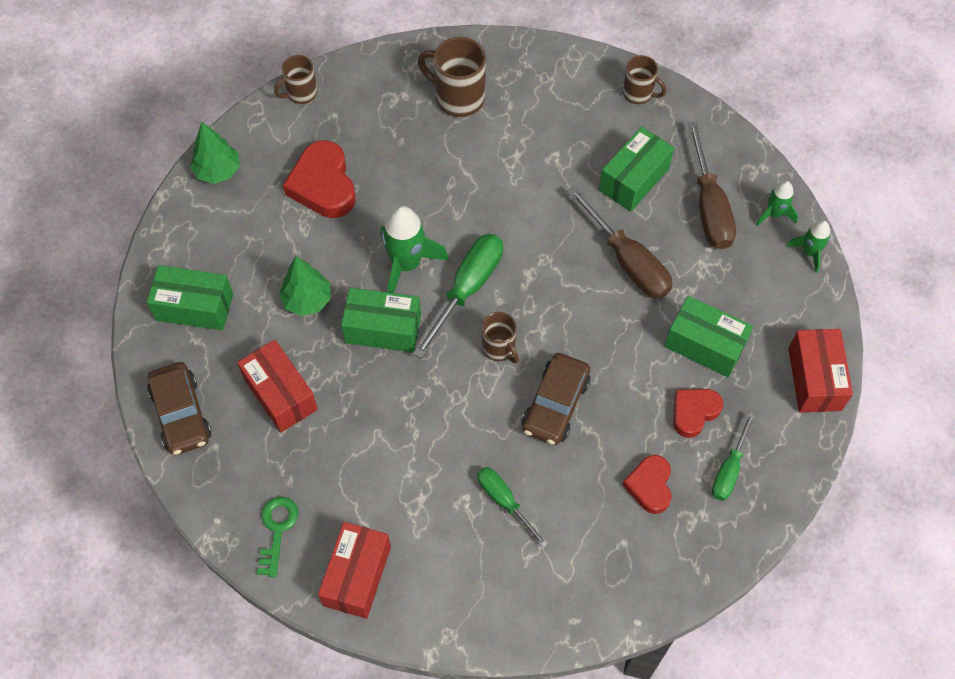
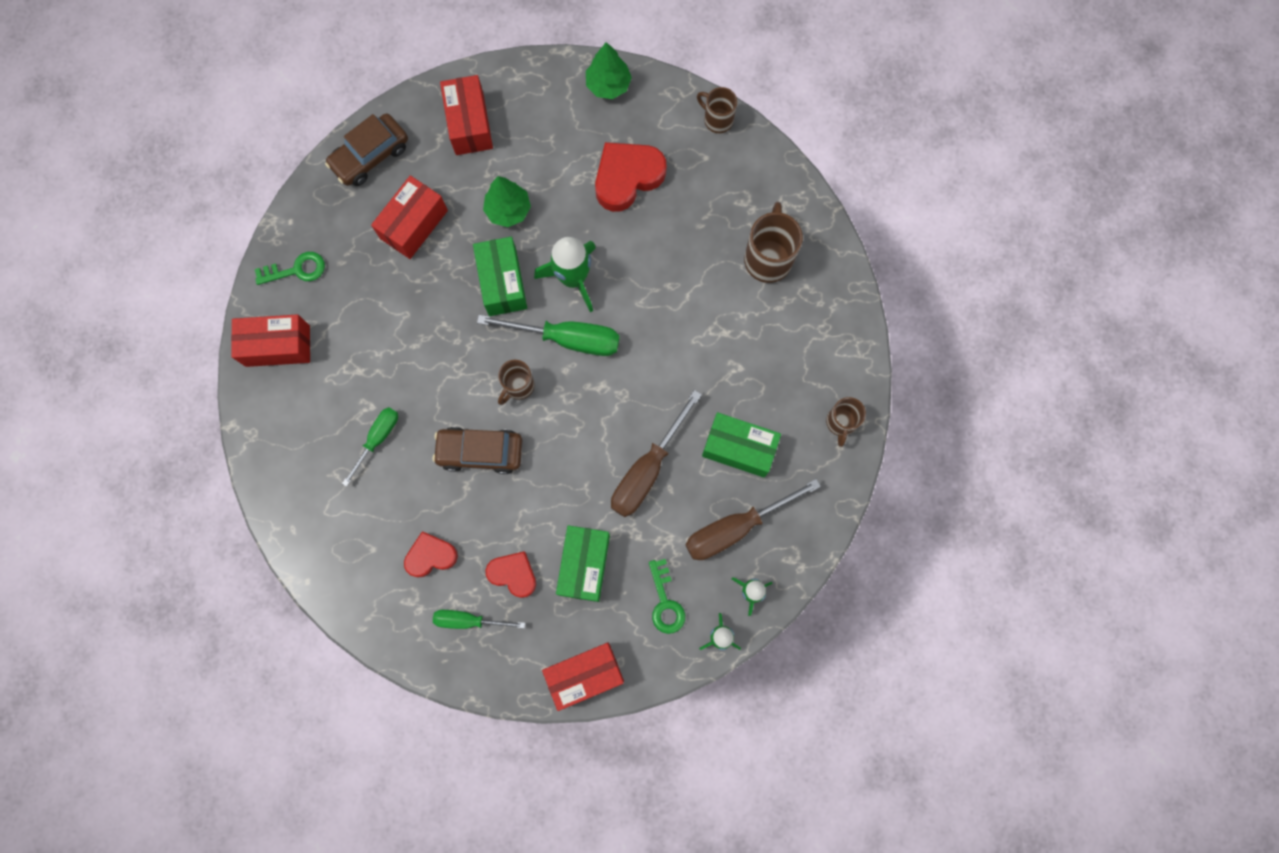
camera: 70 degrees right, 15 degrees up
green box [147,265,233,330] -> red box [440,75,493,155]
none -> green key [649,559,685,634]

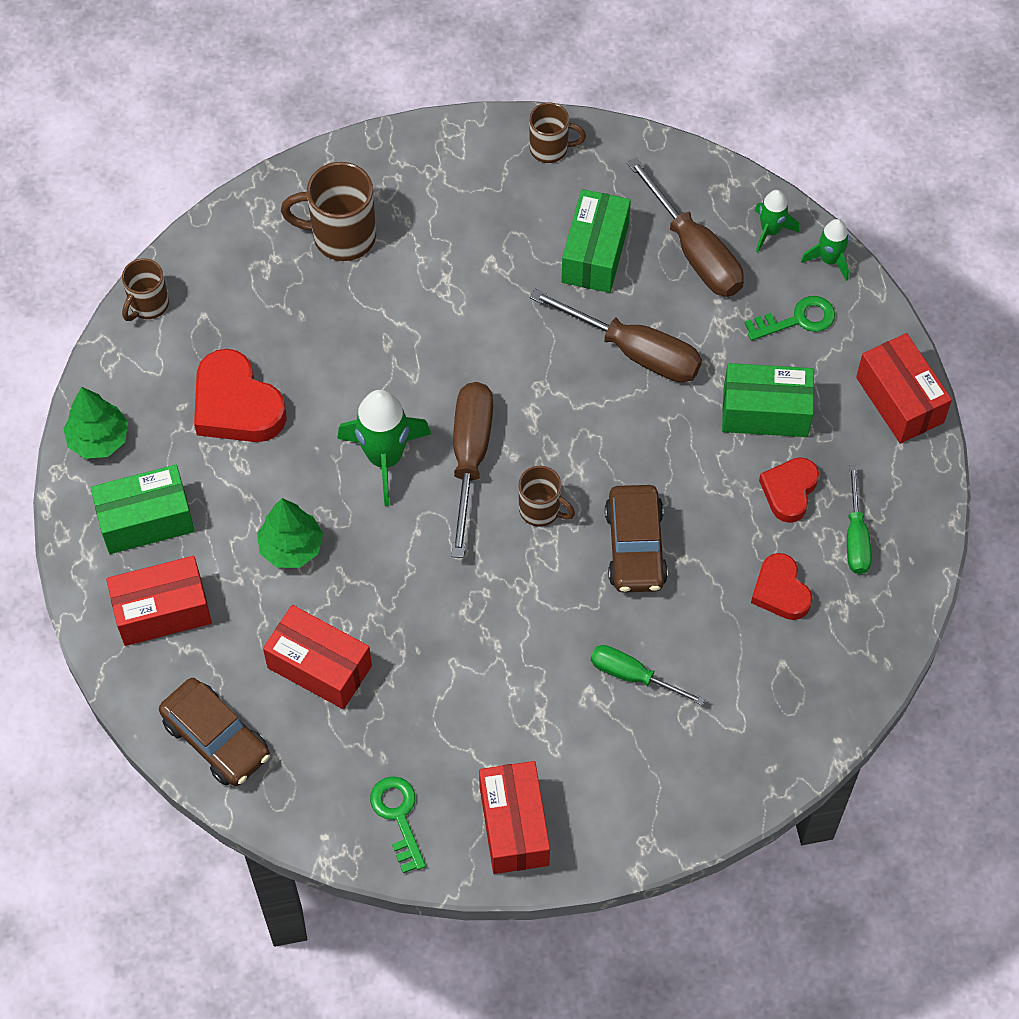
camera: 95 degrees left, 15 degrees down
green box [473,237,527,316] -> green box moved to [91,465,195,554]
green screwdriver [477,315,620,356] -> brown screwdriver [451,382,493,558]

